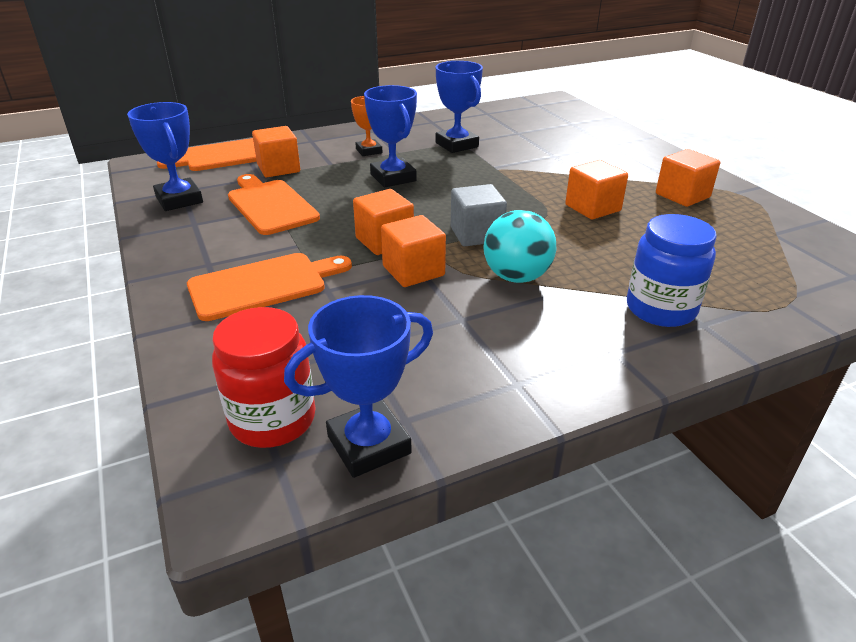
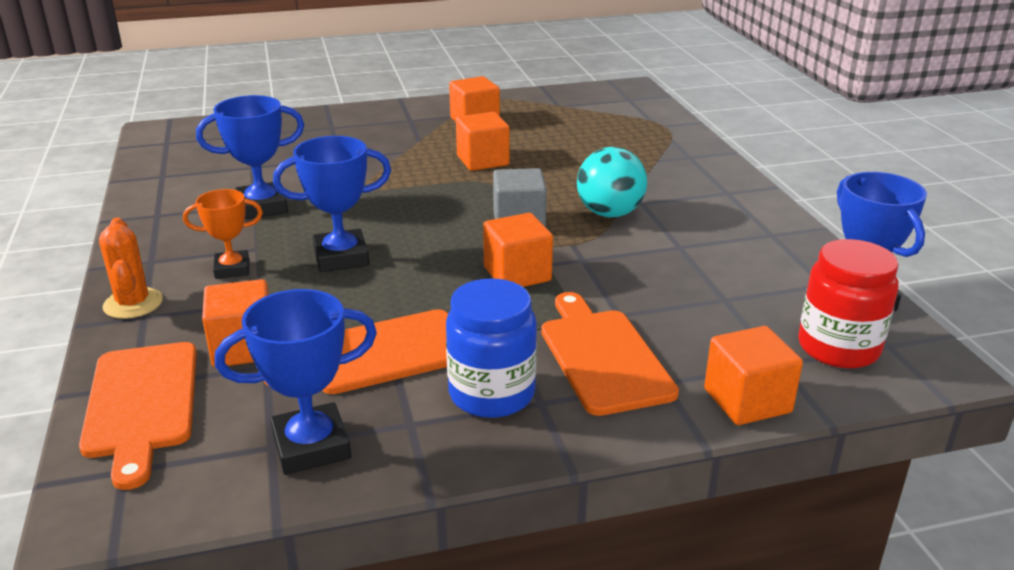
camera: 80 degrees left, 5 degrees down
orange cube [381,215,446,287] -> orange cube moved to [704,326,803,425]
blue jar [627,214,717,327] -> blue jar moved to [446,278,537,418]
none -> orange cactus [99,217,163,319]

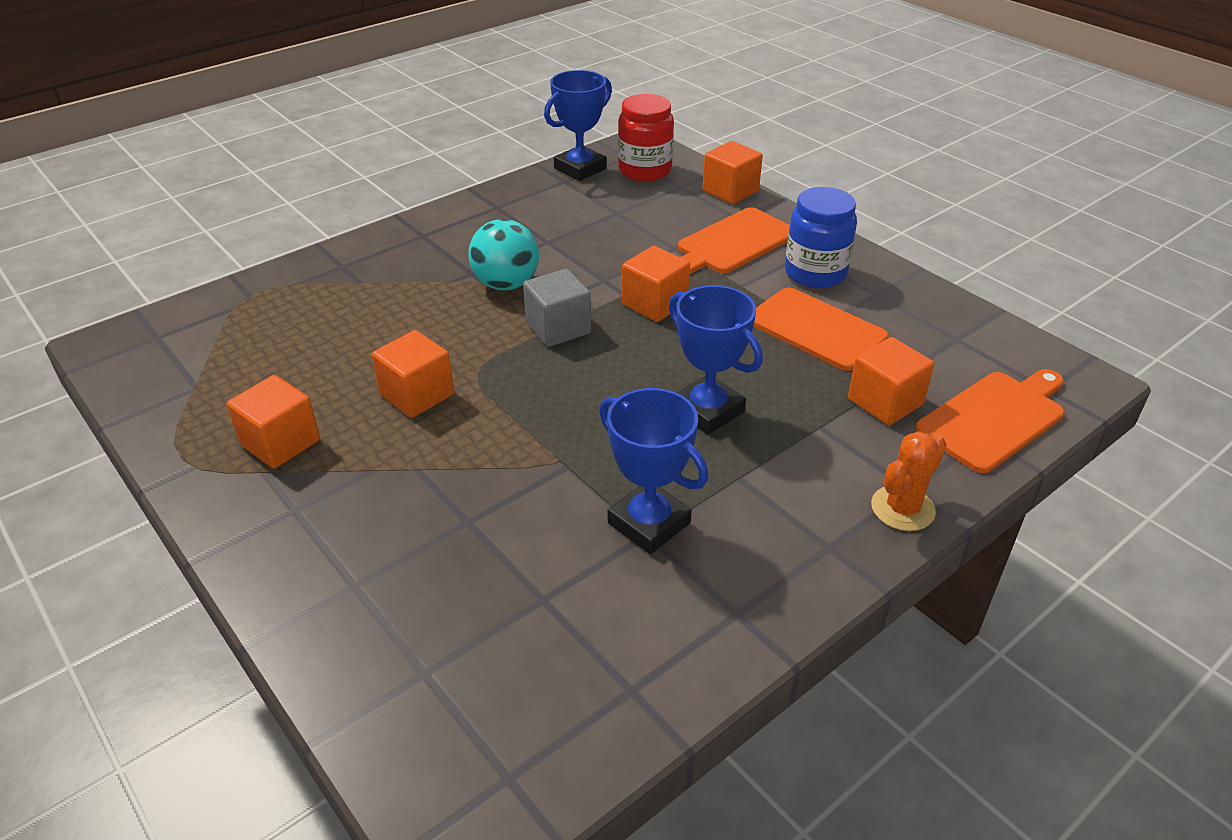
camera: 115 degrees left, 10 degrees up
orange trophy [183,189,263,279] -> none
blue trophy [215,289,377,475] -> none

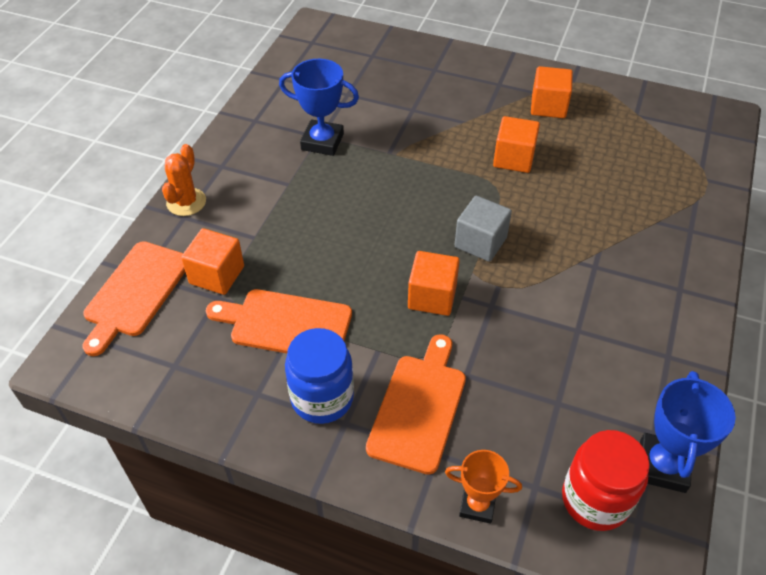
camera: 150 degrees right, 10 degrees up
turquoise ball [468,219,539,290] -> none
blue trophy [669,285,763,434] -> none
orange cube [703,141,763,204] -> orange trophy [445,450,522,524]

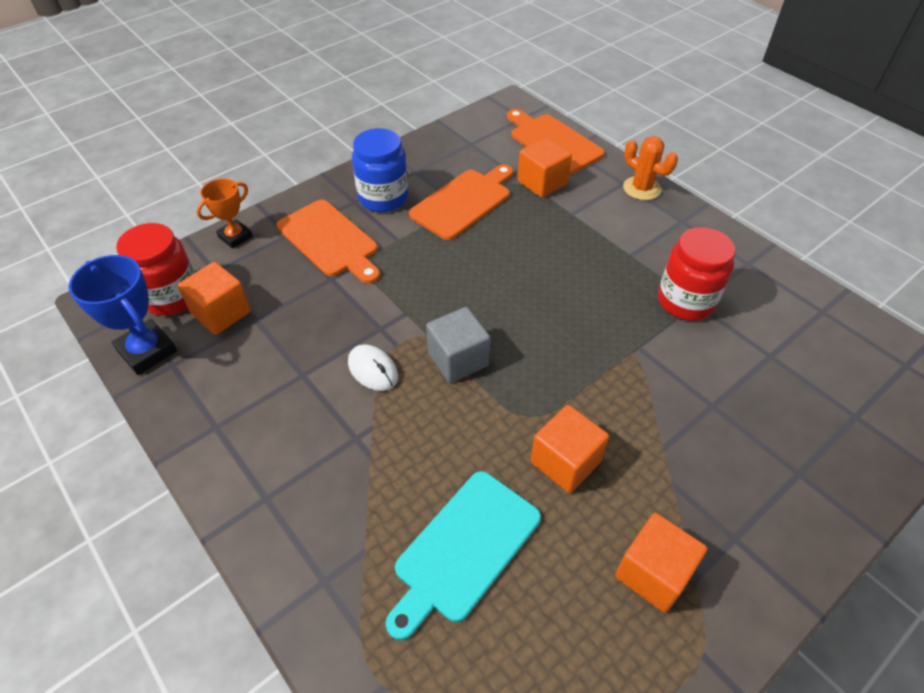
camera: 120 degrees right, 0 degrees up
blue trophy [279,59,359,156] -> red jar [658,227,735,321]
orange cube [408,251,460,316] -> orange cube moved to [177,262,251,335]
none -> white mouse [348,344,398,391]
none -> turquoise cutting board [386,471,541,640]

